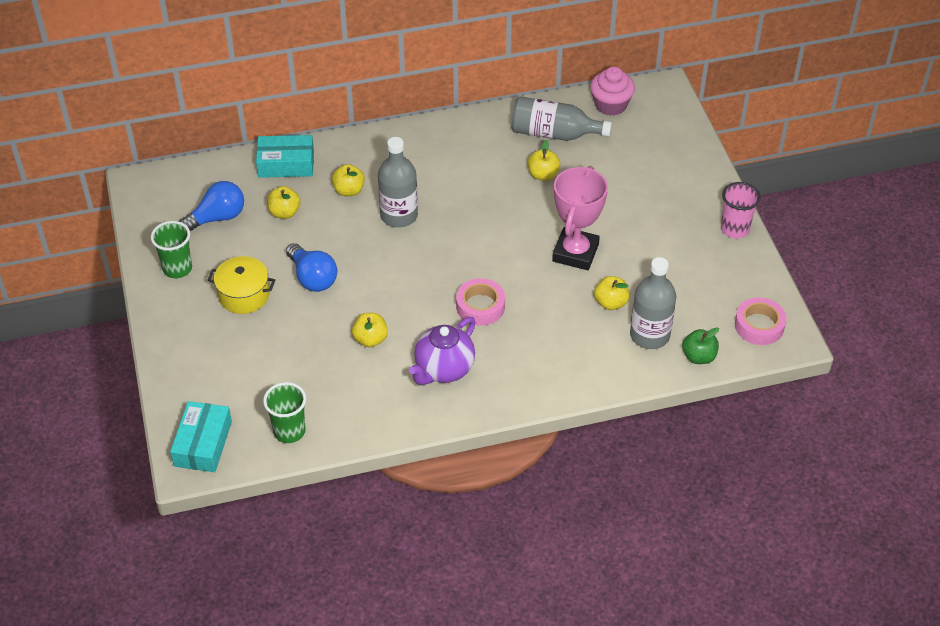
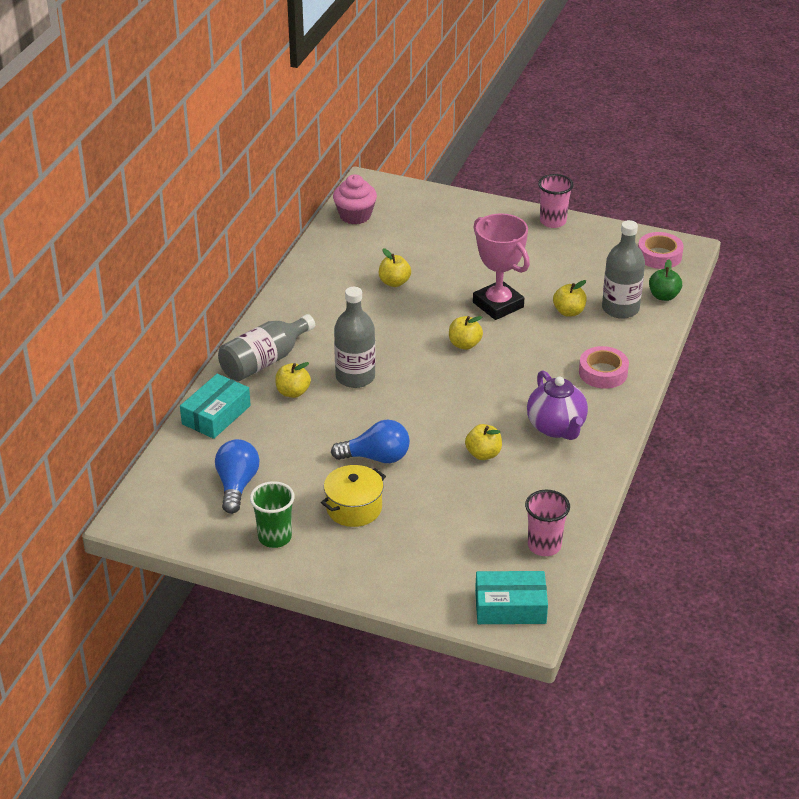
camera: 55 degrees left, 10 degrees down
turquoise box [170,401,232,472] -> turquoise box turned 45 degrees counterclockwise [475,571,548,624]
green cup [263,382,306,443] -> pink cup [525,490,570,556]
yellow apple [267,186,300,219] -> yellow apple moved to [449,316,483,350]
pink tape [456,278,505,325] -> pink tape moved to [579,346,629,389]
grey bottle [511,96,612,141] -> grey bottle moved to [218,314,315,381]

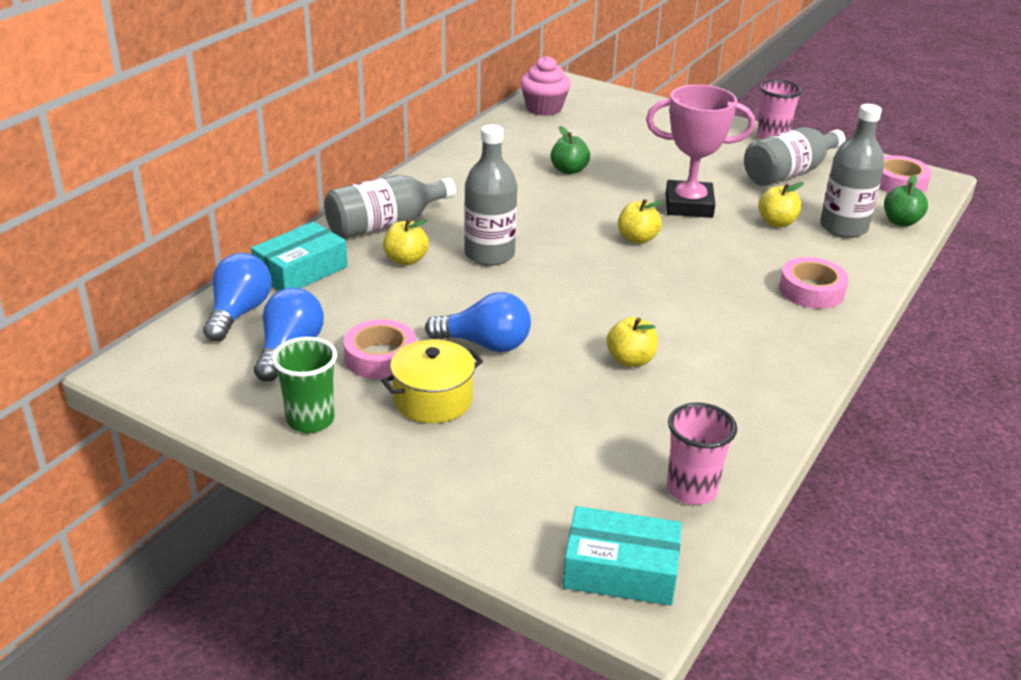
camera: 10 degrees right, 5 degrees down
yellow apple [379,248,411,287] -> green apple [551,126,590,174]
pink trophy [473,213,530,320] -> pink trophy turned 60 degrees counterclockwise [646,85,755,218]
purple teapot [527,370,588,440] -> none
none -> blue light bulb [203,253,272,342]
none -> pink tape [344,319,416,379]
none -> grey bottle [744,127,845,186]

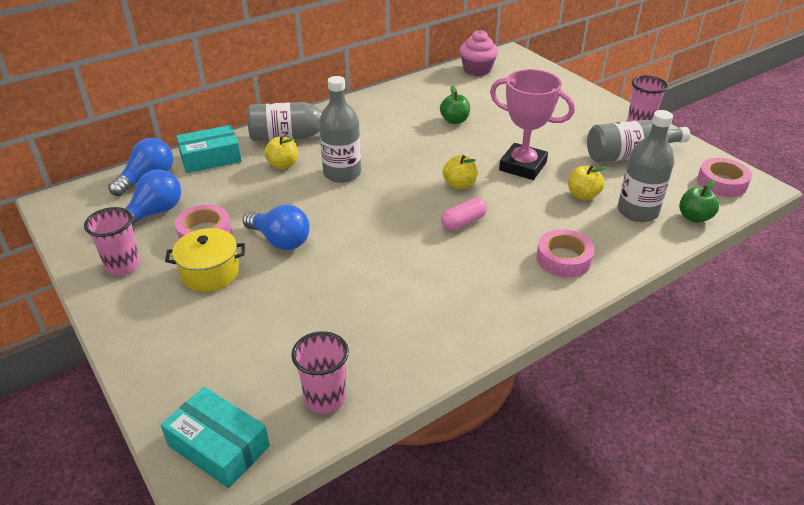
camera: 25 degrees right, 5 degrees up
green cup [272,337,337,433] -> pink cup [84,207,140,276]
yellow apple [606,317,658,367] -> none
none -> pink capsule [441,198,487,231]

